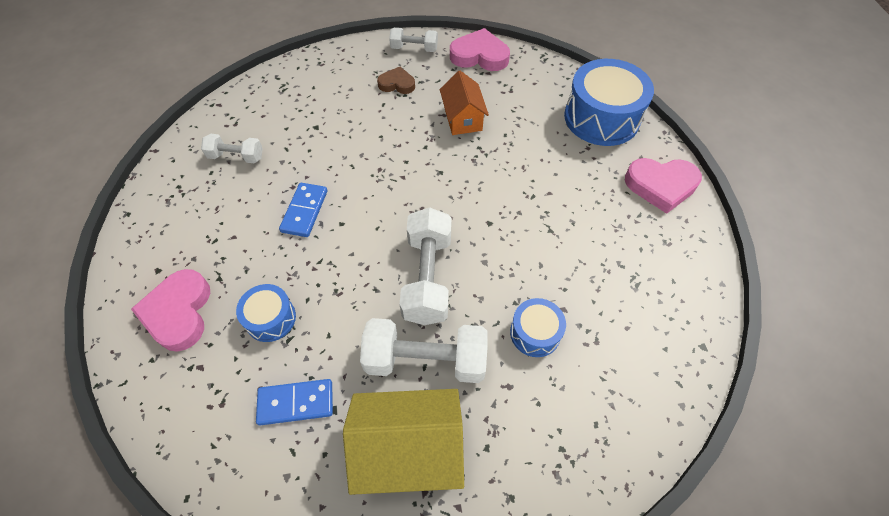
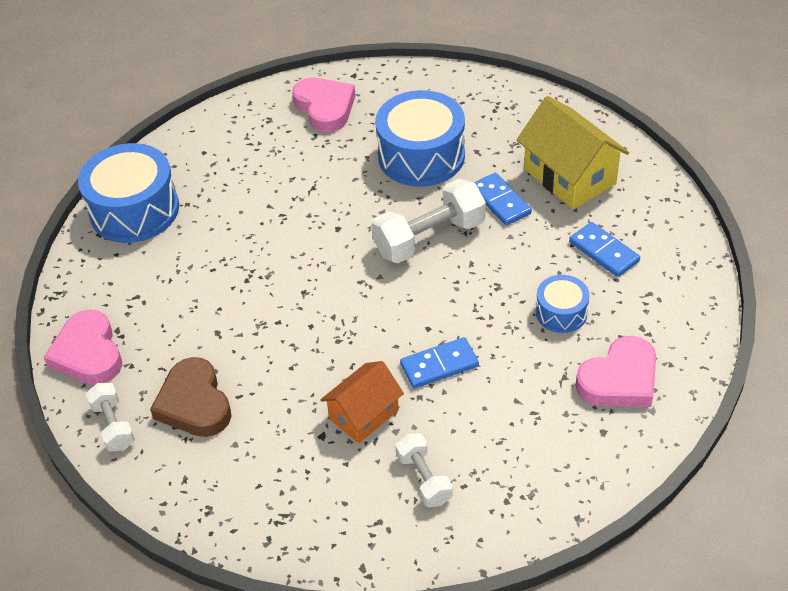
camera: 120 degrees left, 10 degrees down
white dumbbell [360,318,488,383] -> blue domino [474,173,532,226]
brown heart [377,67,415,94] -> brown heart [150,357,231,437], size x1.65
orange house [440,71,489,135] -> orange house moved to [320,361,404,443]
blue drum [510,298,566,357] -> blue drum [375,90,465,187], size x1.92
pink heart [625,158,702,214] -> pink heart moved to [292,78,356,132]

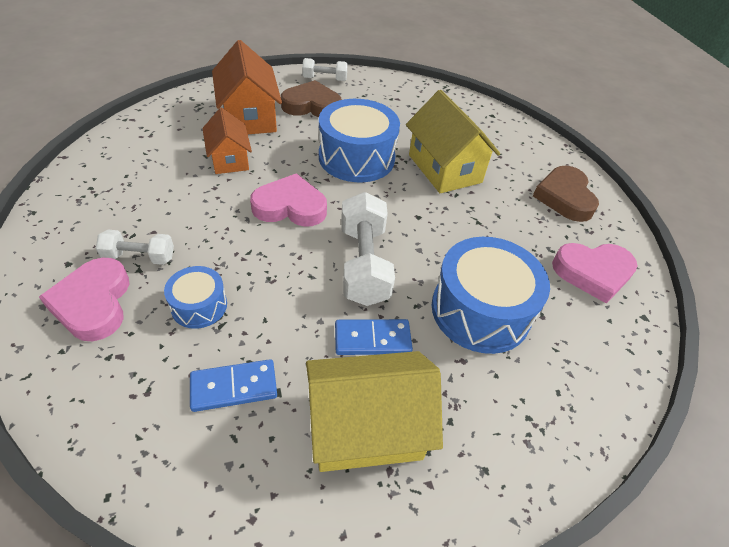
camera: 110 degrees right, 0 degrees up
pink heart [44,310,122,385] -> pink heart moved to [250,173,327,227]
blue drum [78,143,179,243] -> blue drum moved to [319,99,400,182]
white dumbbell [395,433,453,507] -> white dumbbell moved to [96,230,174,265]
blue domino [400,337,479,389] -> none
none -> orange house [212,40,282,134]
none -> yellow house [406,90,500,193]
none -> brown heart [533,166,599,222]

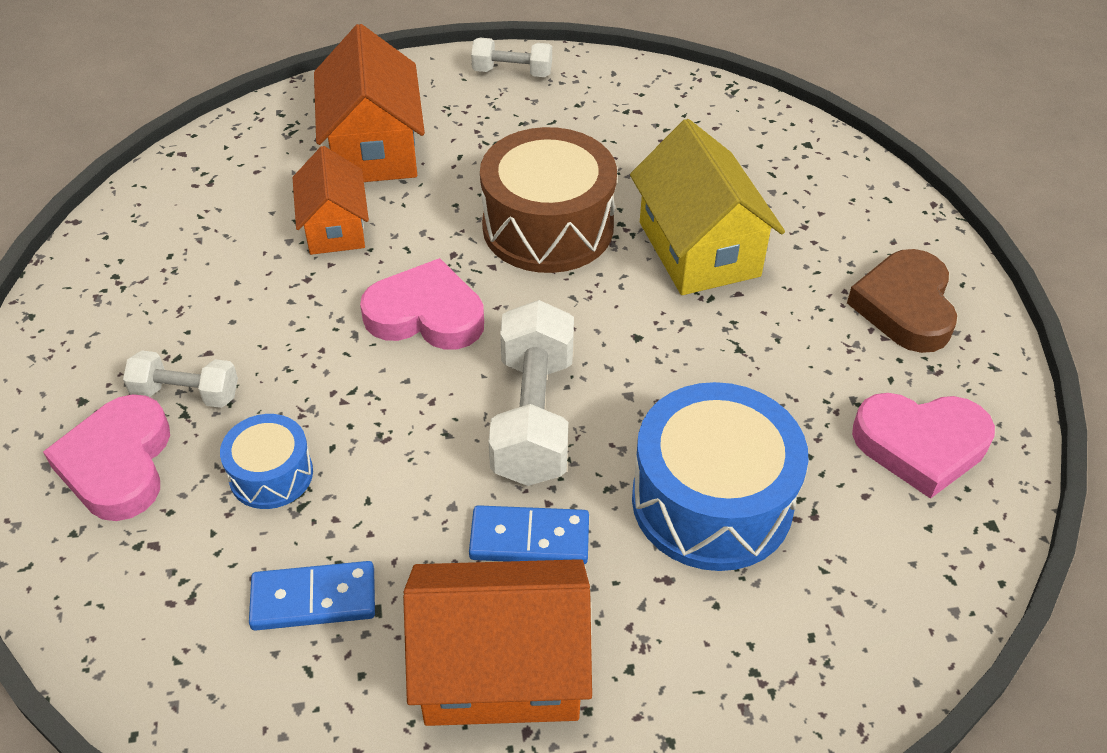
camera: 10 degrees right, 0 degrees up
brown heart [281,80,342,117] -> none
yellow house [306,351,443,472] -> orange house [403,559,592,726]
blue drum [319,99,400,182] -> brown drum [480,127,617,273]

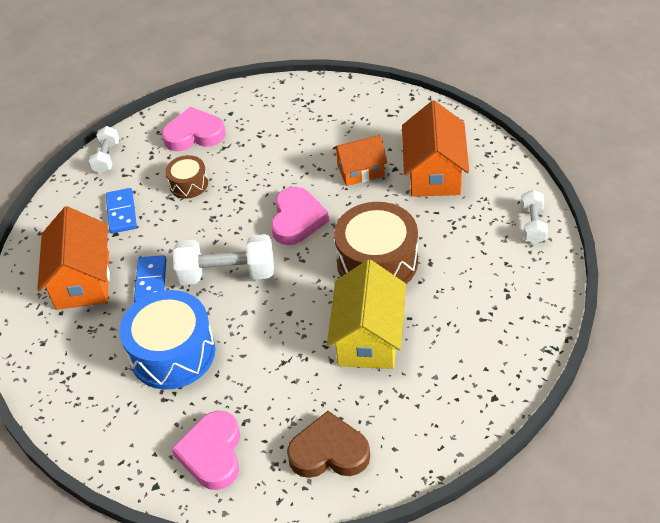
camera: 90 degrees right, 0 degrees up
white dumbbell [123,350,238,408] -> white dumbbell moved to [89,126,119,174]
blue drum [220,414,313,509] -> brown drum [166,155,208,199]
orange house [314,24,425,182] -> orange house turned 75 degrees counterclockwise [402,100,469,197]
yellow house [630,119,785,295] -> yellow house turned 60 degrees counterclockwise [327,260,406,369]

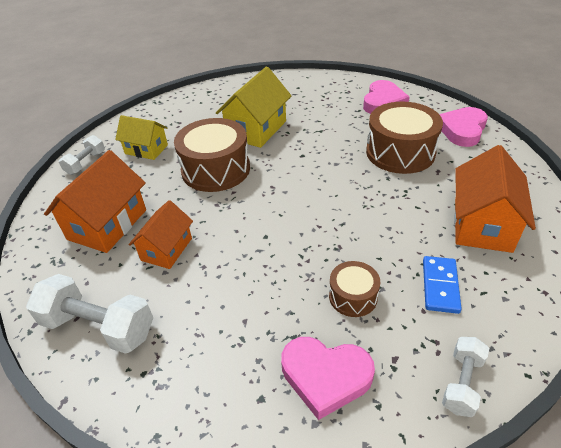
camera: 160 degrees left, 5 degrees down
blue drum [119,290,215,389] -> brown drum [366,102,443,174]
blue domino [134,255,167,302] -> none
white dumbbell [173,234,274,285] -> white dumbbell moved to [26,274,153,354]
pink heart [271,187,329,245] -> pink heart moved to [439,107,488,147]
brown heart [287,411,370,478] -> none
orange house [333,135,388,186] -> orange house turned 75 degrees counterclockwise [129,200,193,269]
none -> yellow house [115,115,168,160]

